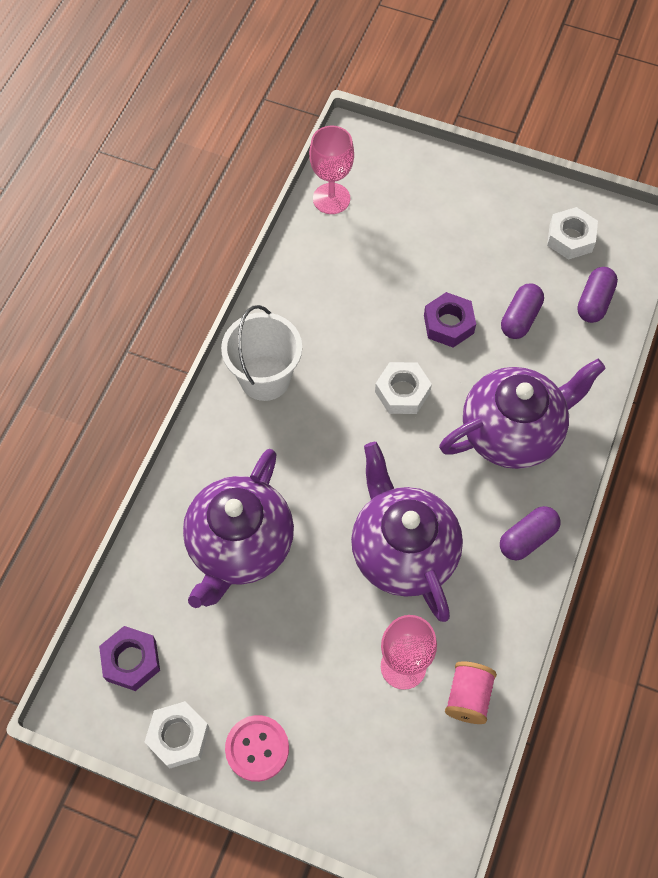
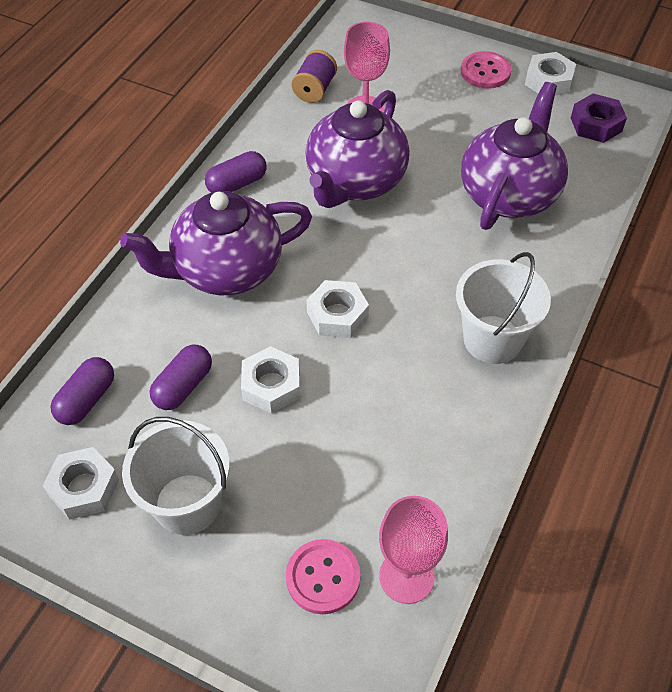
camera: 175 degrees left, 10 degrees down
purple teapot [351,442,463,622] -> purple teapot turned 45 degrees clockwise [306,90,410,208]
purple nut [424,292,476,348] -> white nut [241,346,300,414]
pink spool [445,661,497,724] -> purple spool [291,50,337,103]
none -> white bucket [122,417,230,535]
none -> pink button [286,539,361,614]

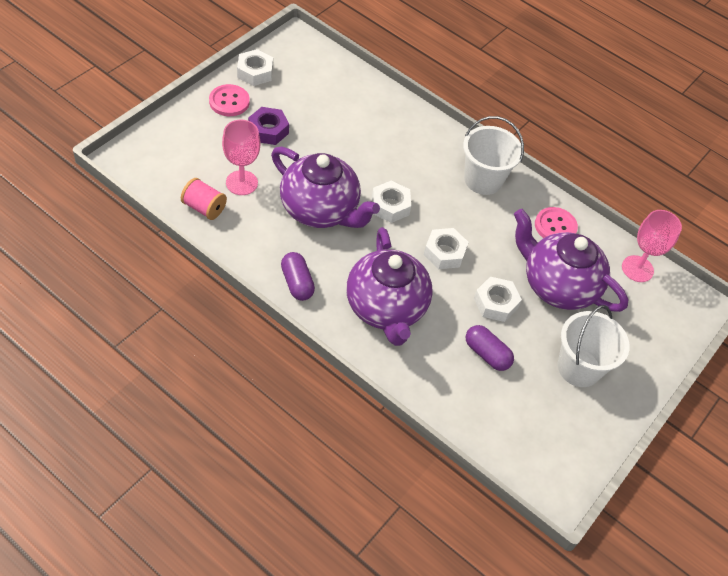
camera: 85 degrees left, 0 degrees up
white nut [43,447,119,520] -> white nut moved to [372,181,411,223]
purple capsule [50,357,114,425] -> none
pink button [286,539,361,614] -> pink button moved to [535,207,578,238]
purple spool [291,50,337,103] -> pink spool [181,178,227,220]
purple teapot [461,82,568,230] -> purple teapot moved to [514,209,628,312]
purple nut [571,94,627,143] -> purple nut moved to [248,107,289,145]

